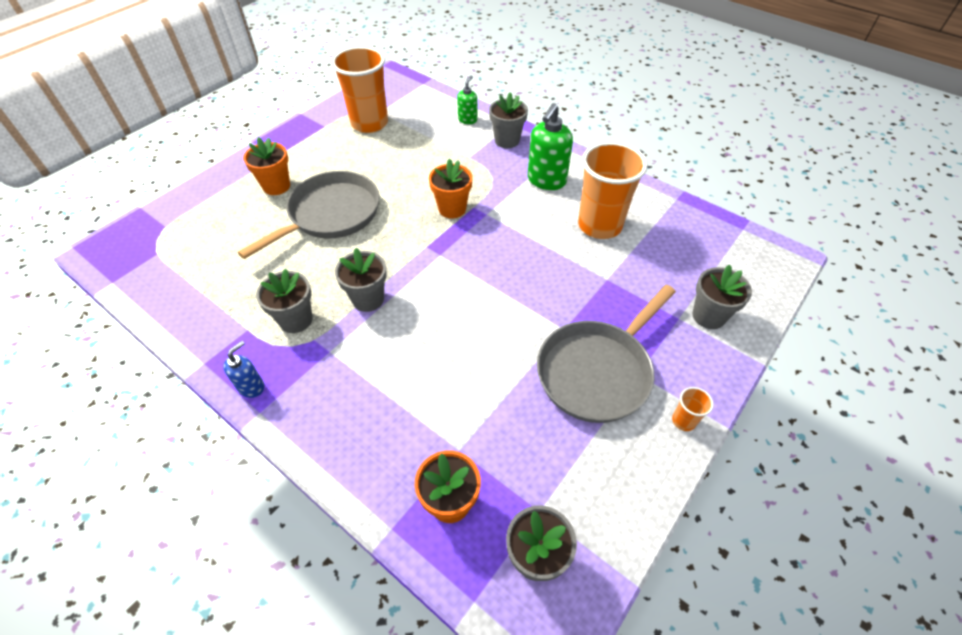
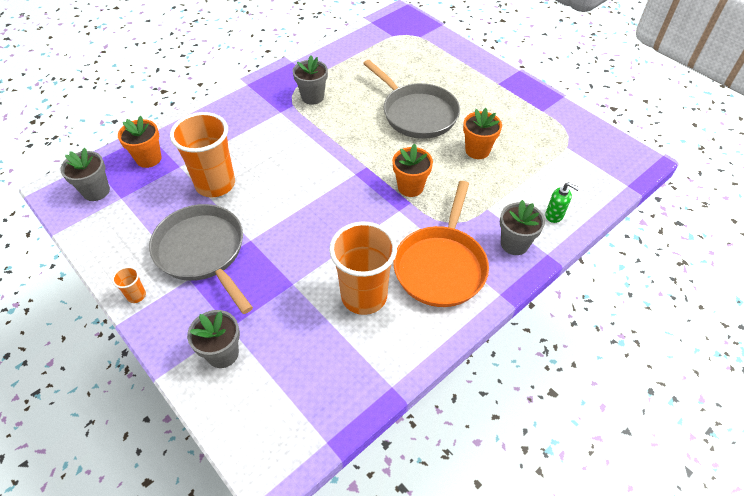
camera: 100 degrees right, 0 degrees up
blue soap dispenser [223,341,264,398] -> none
orange flower pot [243,137,290,195] -> orange flower pot moved to [463,108,502,159]
orange cup [331,46,388,133] -> orange cup moved to [170,112,235,197]
grey flower pot [335,248,387,312] -> none
green soap dispenser [528,103,573,190] -> orange pan [393,181,489,307]

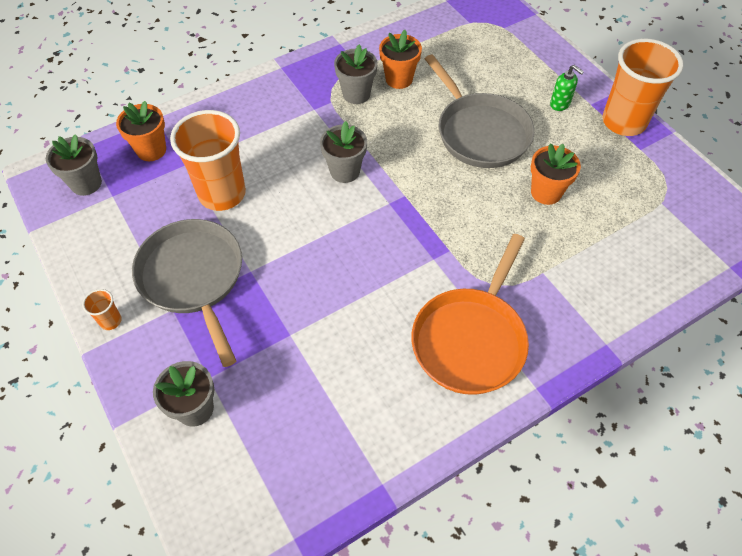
camera: 10 degrees right, 5 degrees up
orange cup [329,222,397,315] -> orange cup moved to [602,39,684,136]
orange flower pot [392,144,433,197] -> orange flower pot moved to [379,30,422,89]
grey flower pot [500,200,545,255] -> grey flower pot moved to [320,121,367,183]
green soap dispenser [545,182,579,223] -> green soap dispenser moved to [550,65,584,111]

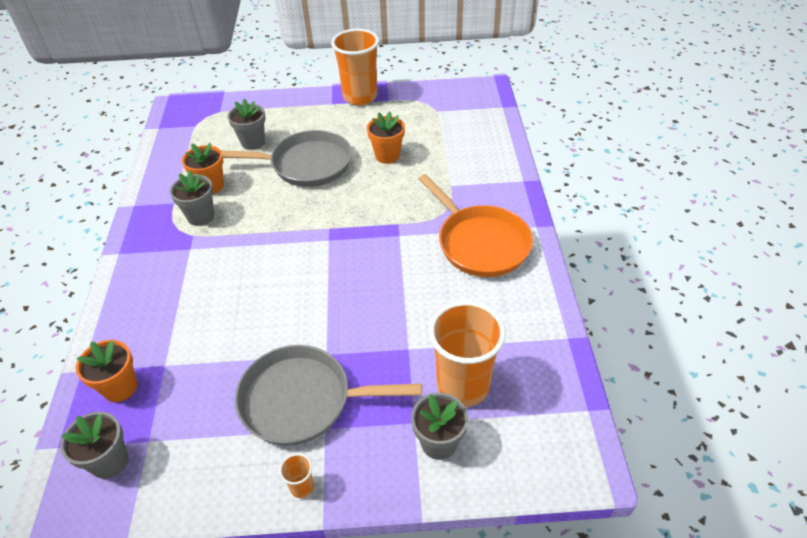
camera: 60 degrees left, 10 degrees down
orange cup [170,110,246,211] -> orange cup moved to [429,301,506,407]
grey flower pot [320,121,367,183] -> grey flower pot moved to [228,99,266,150]
green soap dispenser [550,65,584,111] -> none

